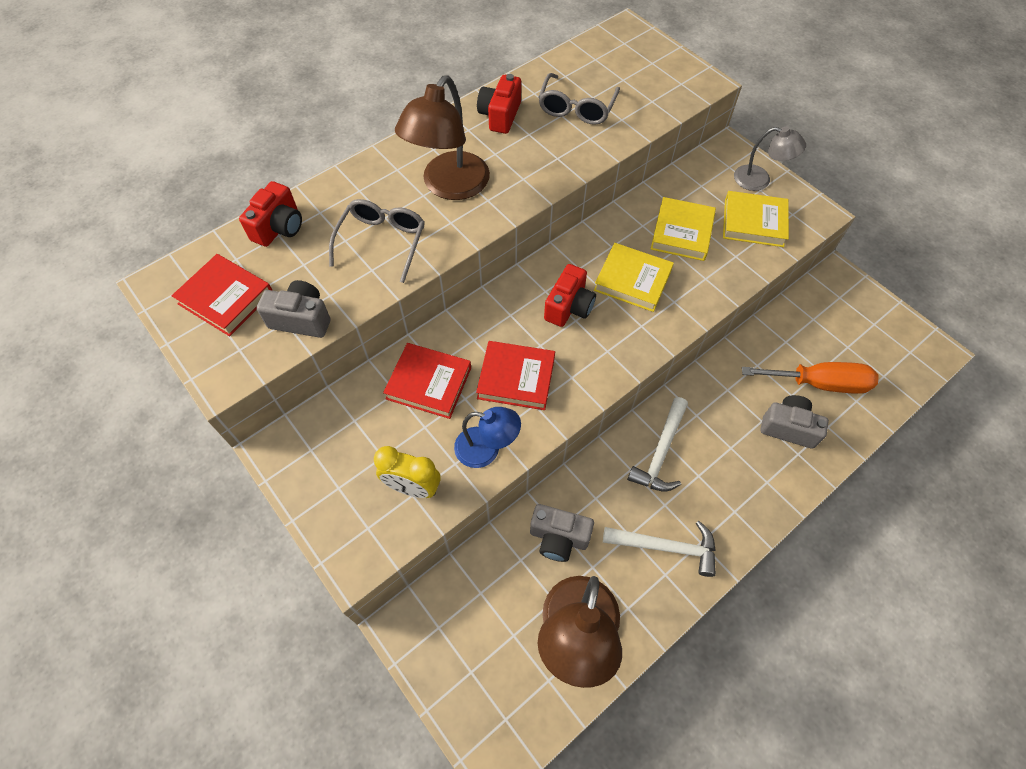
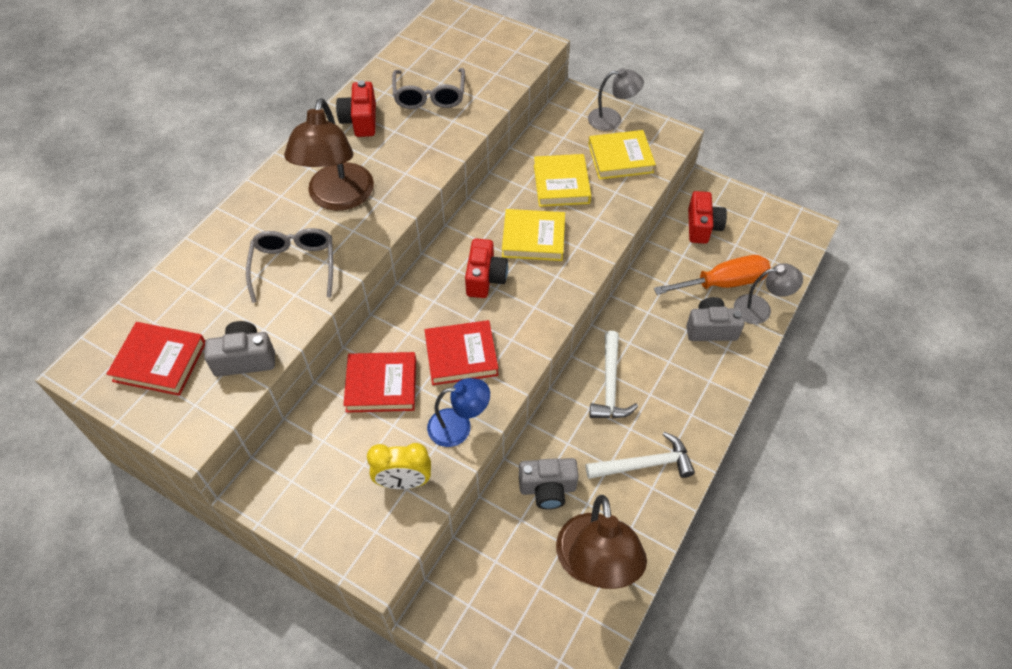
camera: 20 degrees left, 5 degrees down
red camera [239,181,302,247] -> red camera moved to [688,191,727,244]
none -> grey lamp [734,263,803,324]

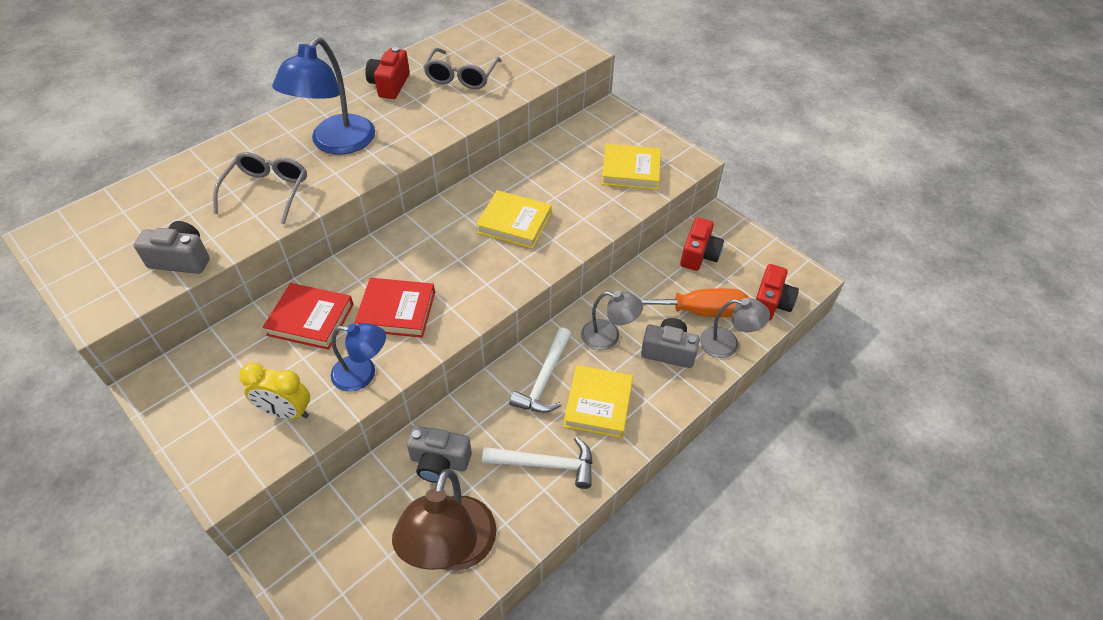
camera: 15 degrees right, 5 degrees down
red book [107,322,205,396] -> none
brown lamp [284,98,374,211] -> blue lamp [272,37,375,154]
red camera [465,239,508,298] -> red camera moved to [756,264,799,321]
yellow book [534,154,591,207] -> yellow book moved to [564,365,633,438]
grey lamp [588,68,644,131] -> grey lamp moved to [581,291,643,350]

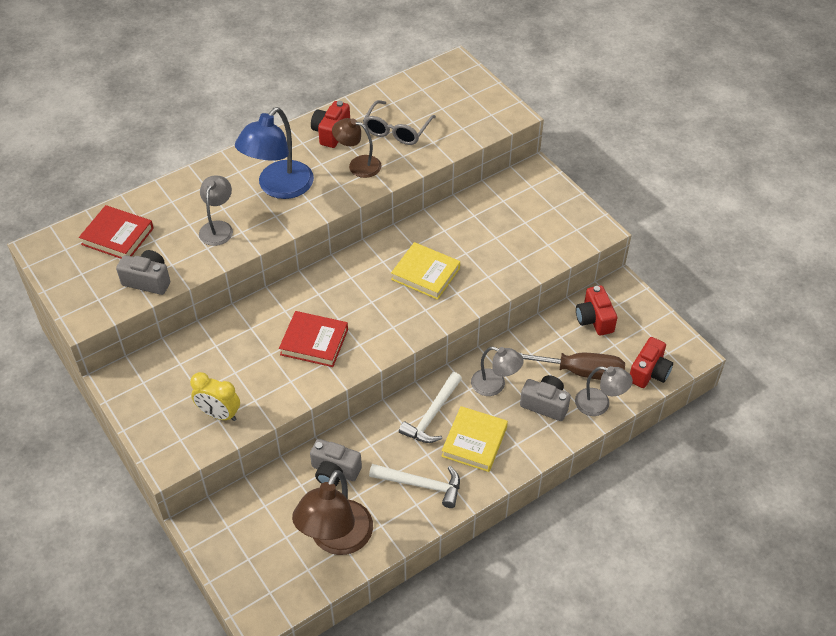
camera: 10 degrees right, 0 degrees up
grey glasses [213,152,307,224] -> grey lamp [199,176,233,246]
red book [263,283,354,350] -> red book moved to [79,205,154,259]
blue lamp [331,323,386,392] -> none
yellow book [601,144,661,190] -> none
orange screwdriver [640,288,749,317] -> brown screwdriver [519,352,625,380]
red camera [680,217,724,271] -> red camera turned 135 degrees clockwise [576,285,617,335]
none -> brown lamp [332,118,382,178]

